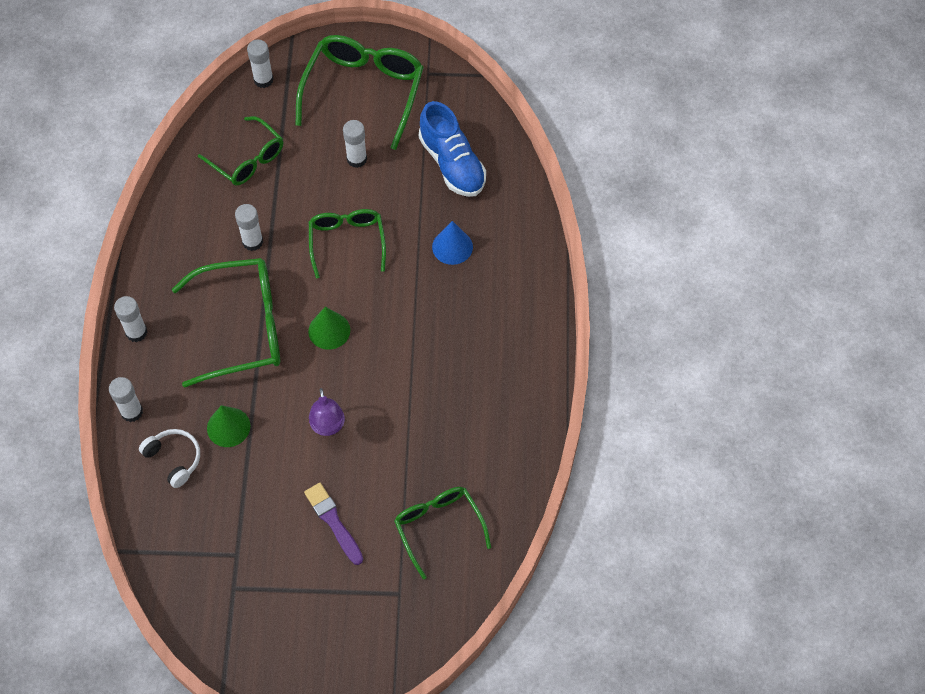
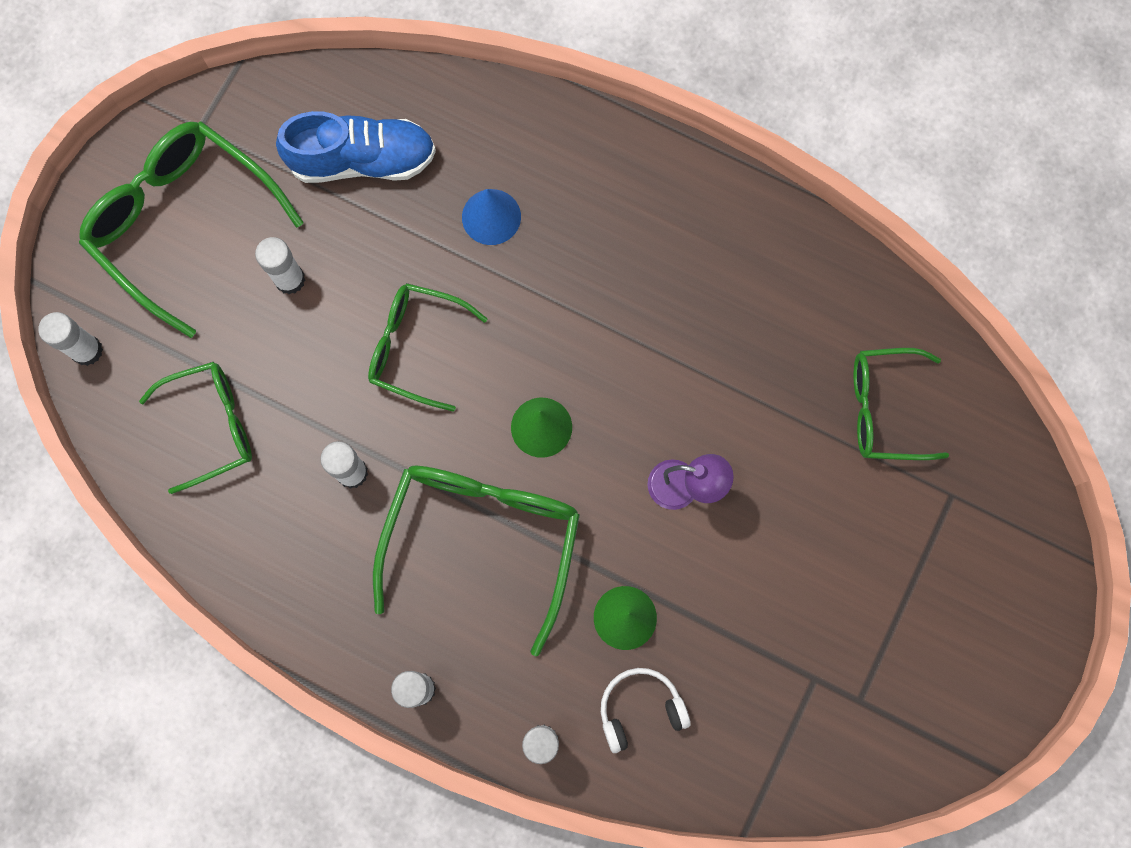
camera: 65 degrees left, 15 degrees up
purple brush [304,483,363,565] -> none

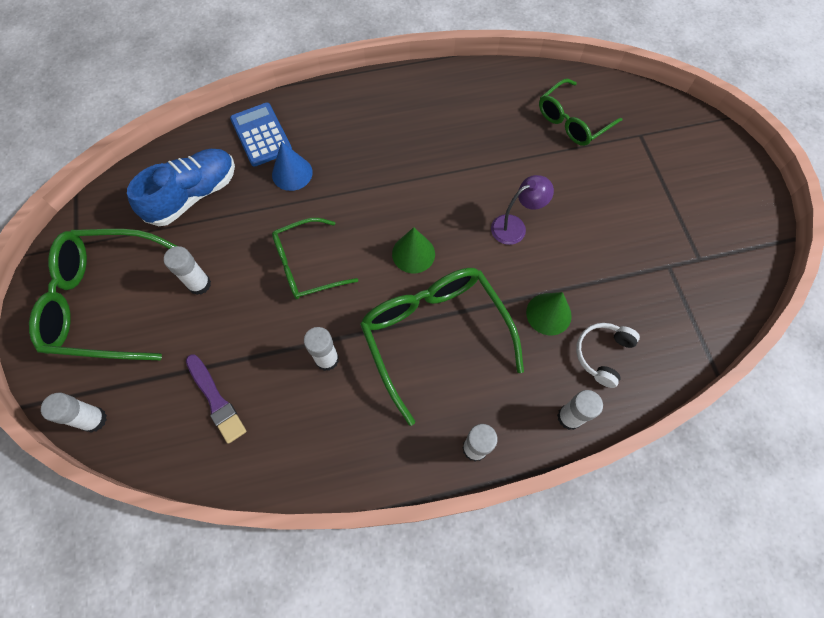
camera: 40 degrees left, 10 degrees down
green glasses [139,362,252,494] -> purple brush [186,354,246,444]
none -> blue calculator [230,103,292,167]

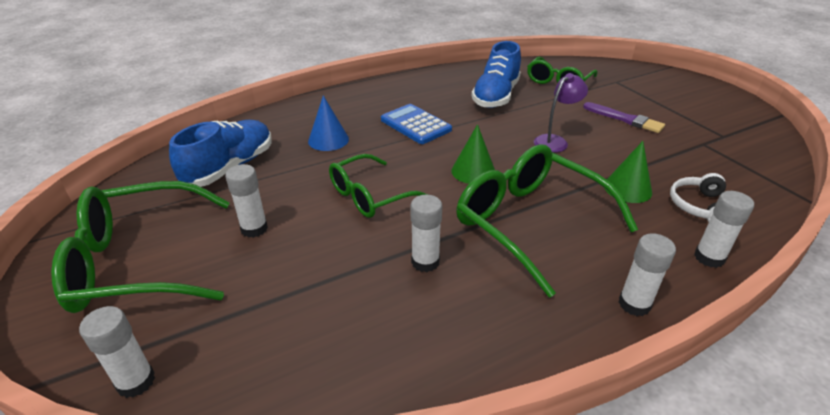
camera: 15 degrees left, 30 degrees down
purple brush [186,354,246,444] -> purple brush moved to [583,102,665,133]
blue calculator [230,103,292,167] -> blue calculator moved to [381,104,452,144]
none -> blue shoe [471,41,521,108]

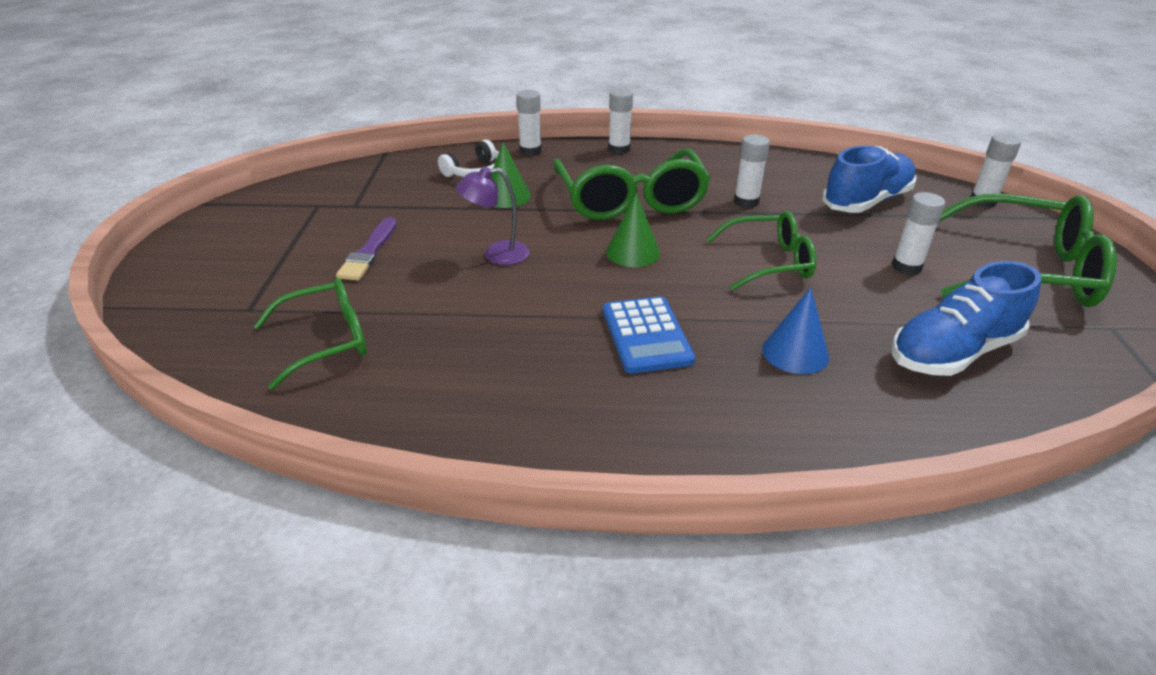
camera: 150 degrees left, 0 degrees up
blue shoe [471,41,521,108] -> blue shoe moved to [822,146,917,213]
purple brush [583,102,665,133] -> purple brush turned 150 degrees counterclockwise [336,217,397,281]

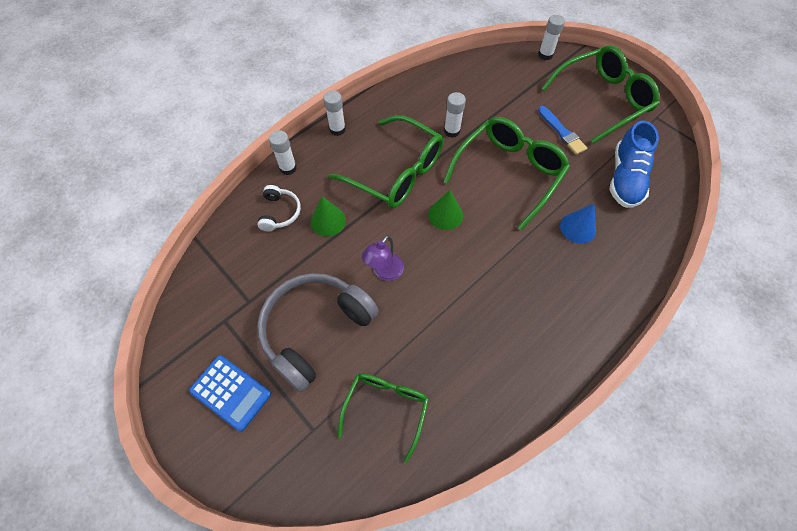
camera: 45 degrees left, 25 degrees up
purple brush [336,217,397,281] -> grey headphones [257,273,379,392]
blue calculator [603,296,695,374] -> blue calculator moved to [189,355,271,431]
green glasses [706,211,816,291] -> green glasses [443,117,570,230], size x1.61
blue shoe [822,146,917,213] -> none
white glue stick [892,192,945,275] -> blue brush [538,106,587,155]

